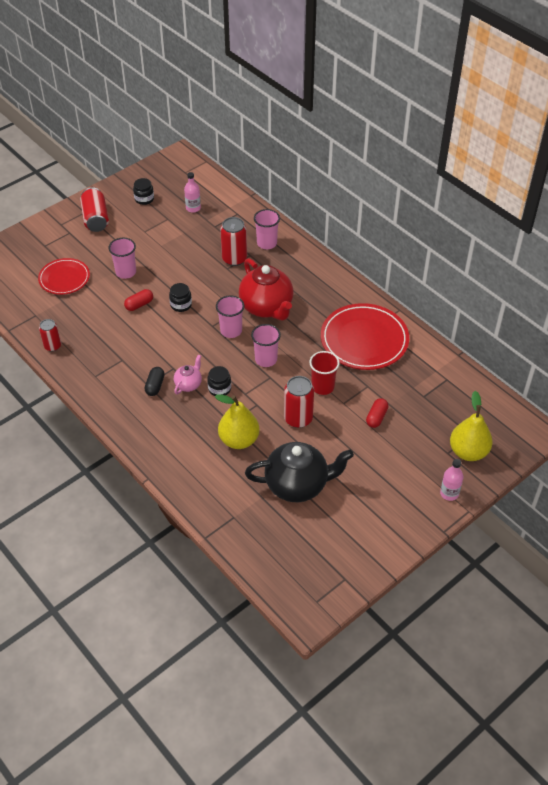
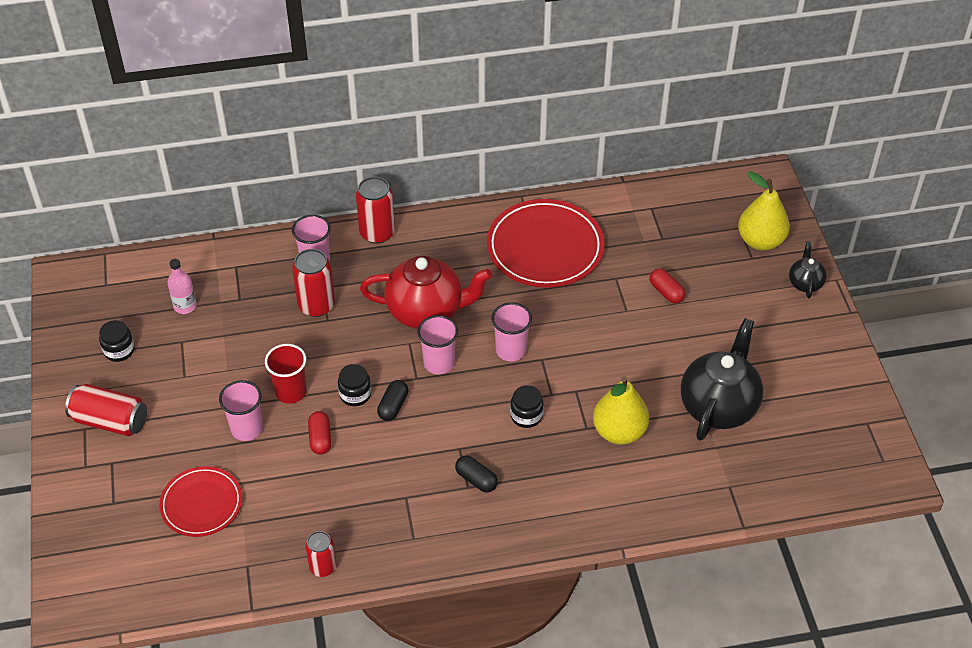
camera: 60 degrees left, 0 degrees up
pink teapot [174,354,202,394] -> none
red can [284,376,314,428] -> red can moved to [356,177,395,244]
red cup [309,351,340,395] -> red cup moved to [265,344,307,404]
pink bottle [440,459,464,501] -> black teapot [789,242,827,298]
none -> black capsule [377,380,408,421]

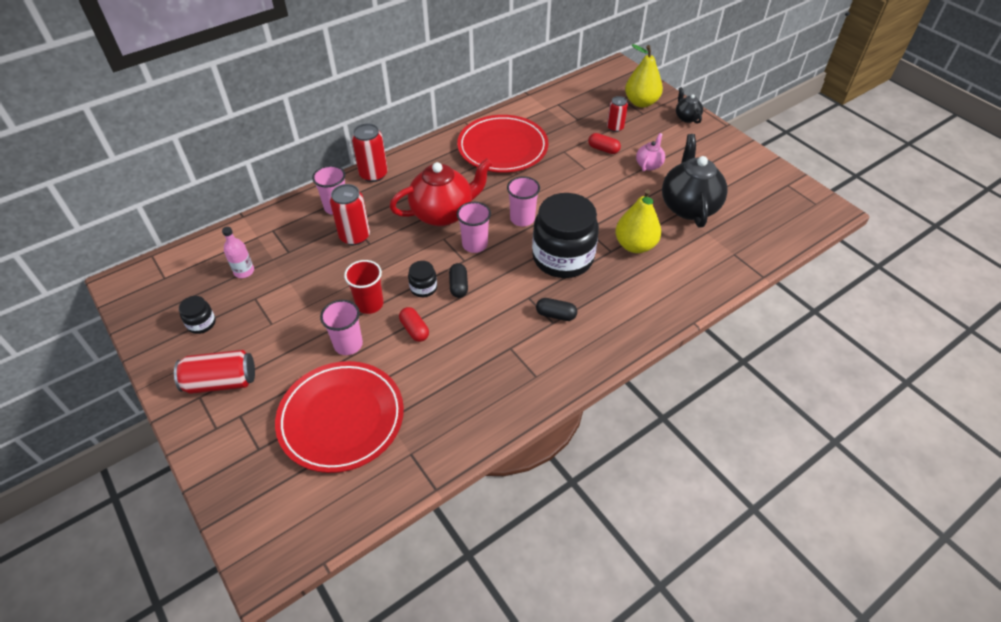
camera: 25 degrees left, 0 degrees up
red plate [159,466,242,537] -> red plate [275,361,404,473], size x1.64
red can [305,531,337,577] -> red can moved to [607,96,628,132]
black jar [510,385,544,428] -> black jar [532,193,599,278], size x2.34
none -> pink teapot [636,133,665,172]

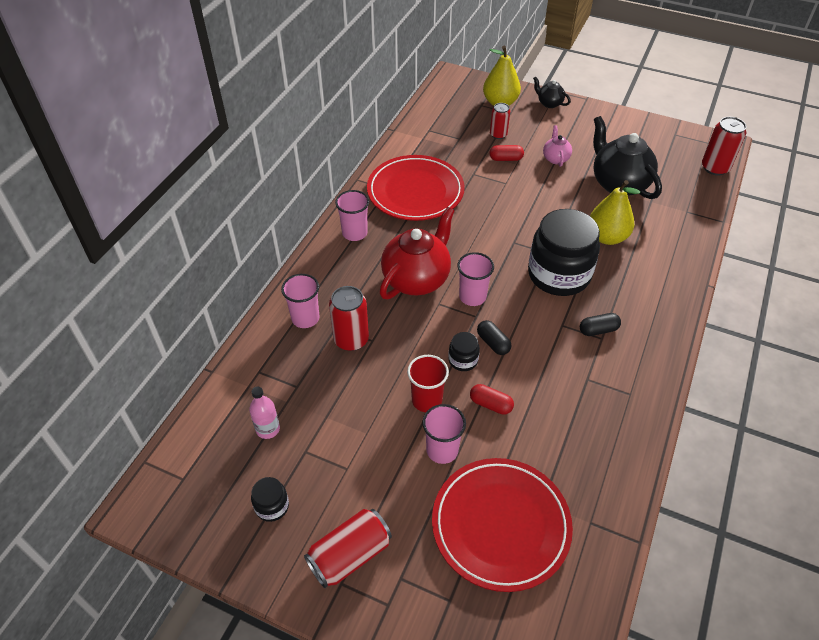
camera: 30 degrees left, 0 degrees up
red can [352,123,388,182] -> red can moved to [702,117,746,176]
pink cup [507,176,540,226] -> pink cup moved to [335,190,369,241]

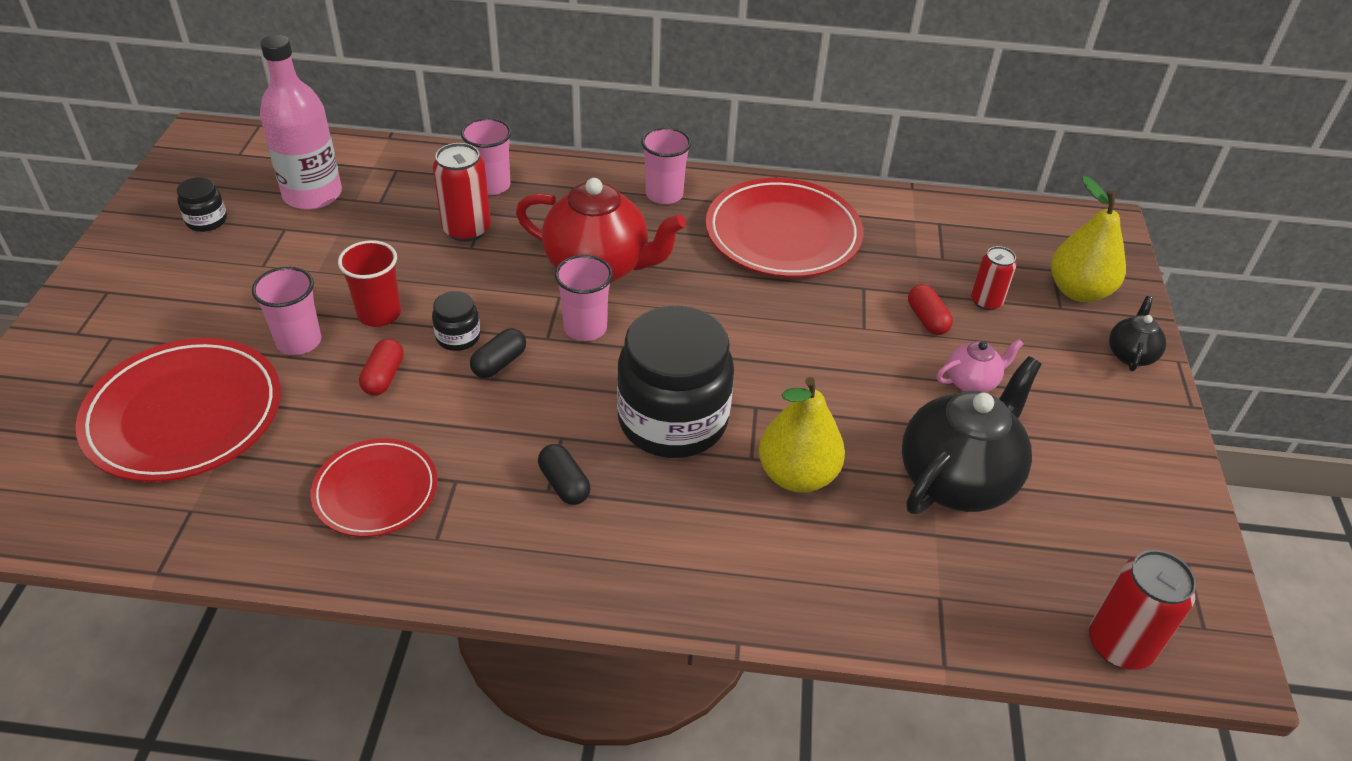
camera: 70 degrees right, 5 degrees down
pink bottle [249,386,280,439] -> pink bottle [260,35,342,210], size x1.98
red can [304,509,392,588] -> none
none -> red plate [310,438,438,537]

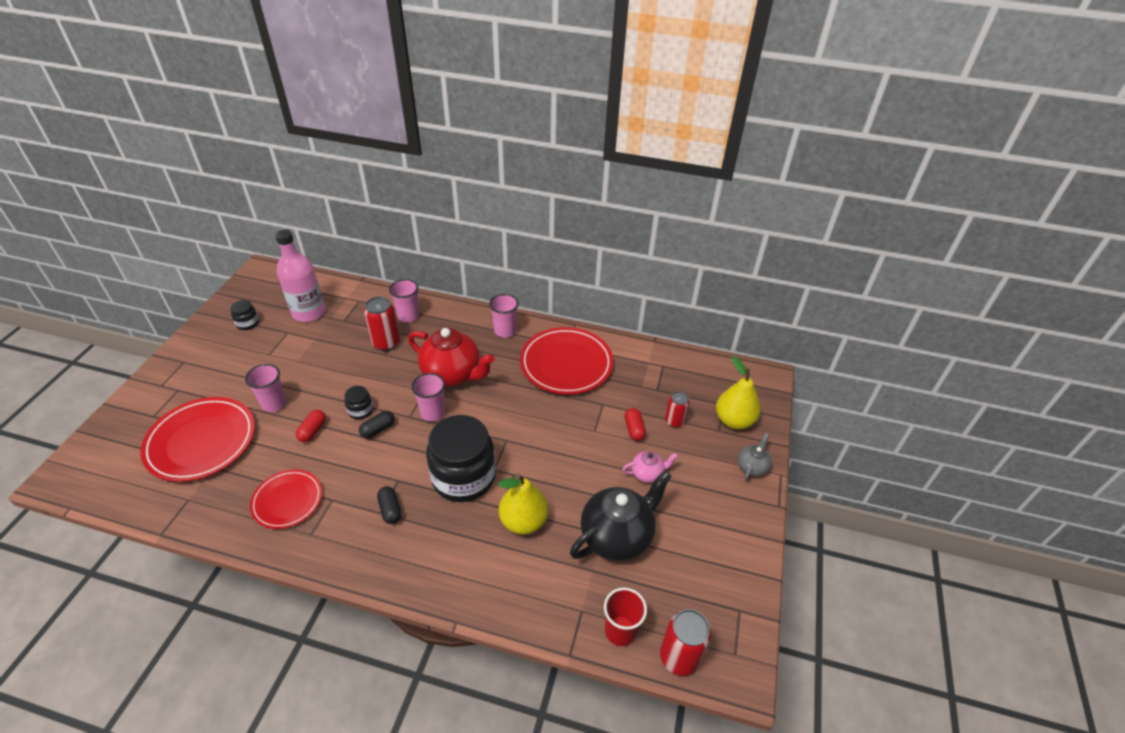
camera: 10 degrees right, 0 degrees up
red cup [338,240,401,327] -> red cup moved to [604,588,647,646]
black teapot [1109,296,1166,371] -> grey teapot [738,433,772,480]

